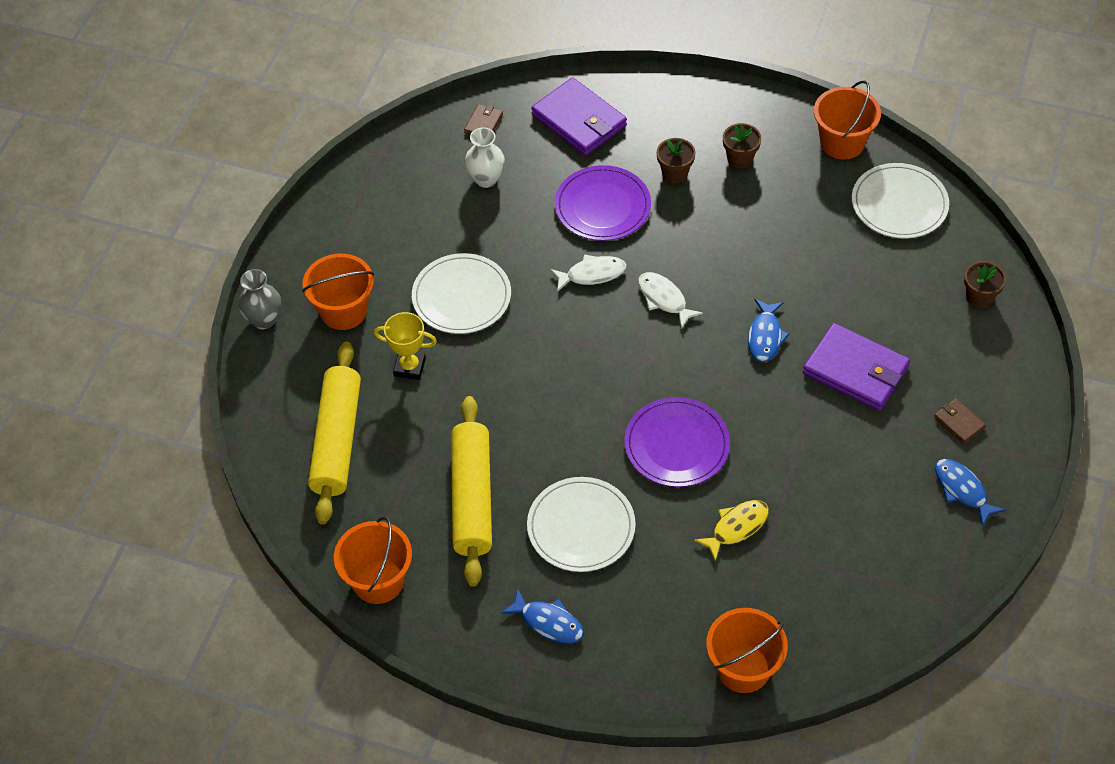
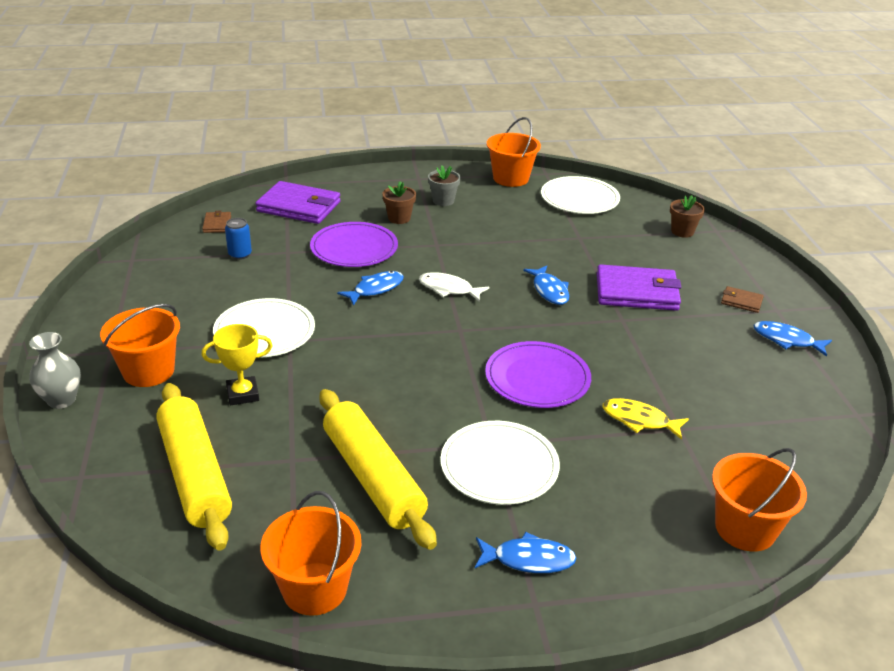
camera: 30 degrees left, 20 degrees down
white vase [464,127,505,188] -> blue can [225,218,252,260]
white fish [550,254,626,292] -> blue fish [337,271,404,306]
yellow fish [694,500,769,561] -> yellow fish turned 90 degrees counterclockwise [603,398,689,440]
brown flower pot [723,123,761,169] -> grey flower pot [428,165,461,206]

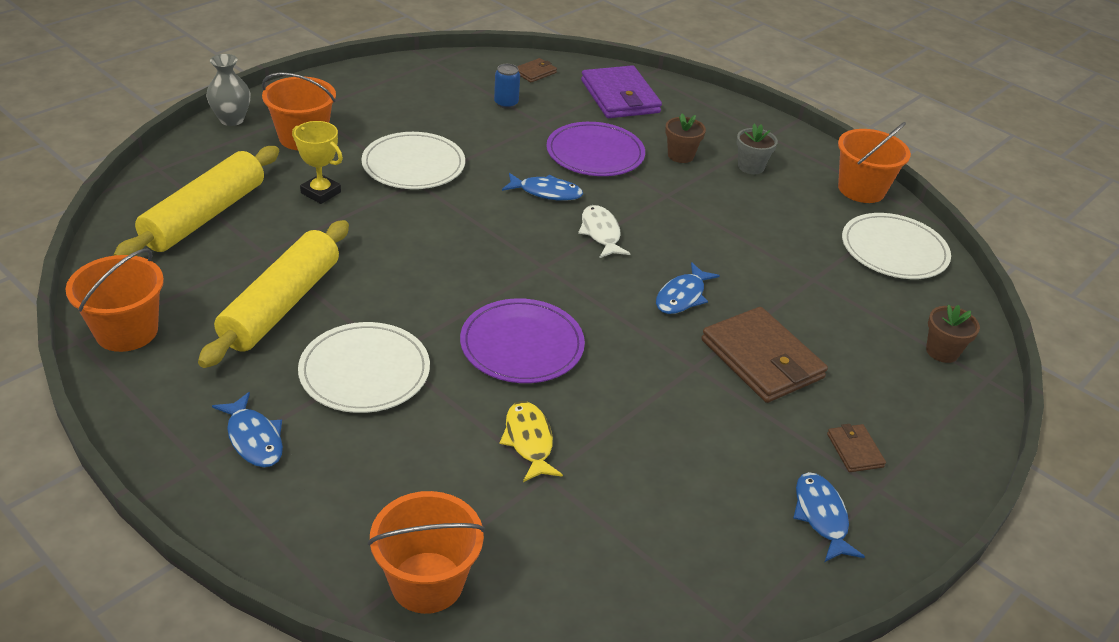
camera: 50 degrees right, 5 degrees up
purple wallet [597,264,682,311] -> brown wallet [701,307,828,403]

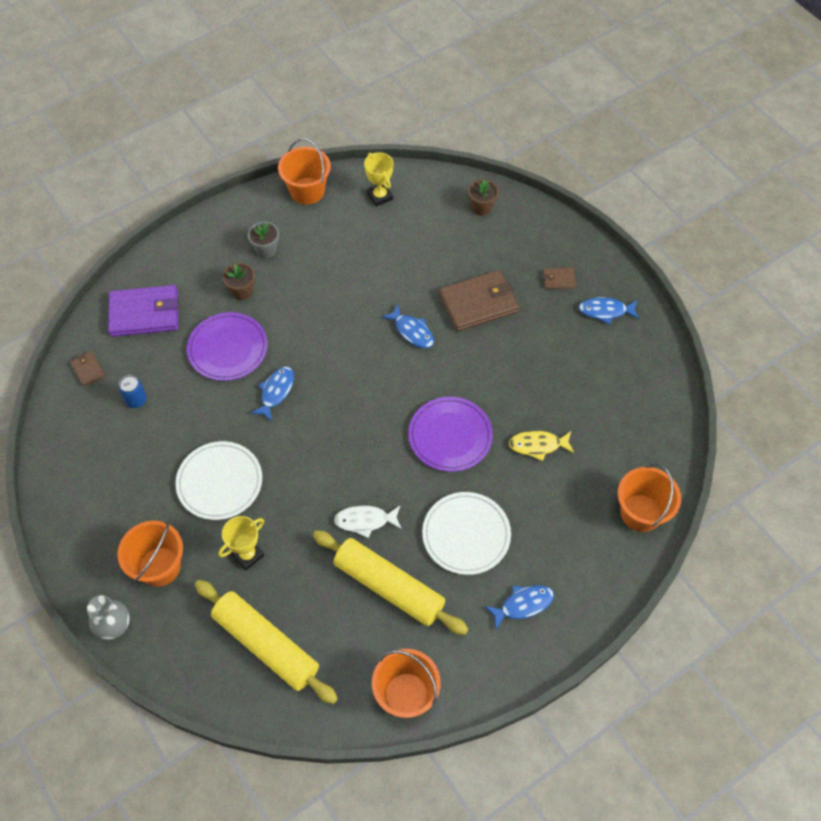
camera: 75 degrees left, 20 degrees up
white fish [578,205,631,258] -> white fish moved to [334,505,402,538]
white plate [842,213,951,279] -> yellow trophy [364,152,394,207]

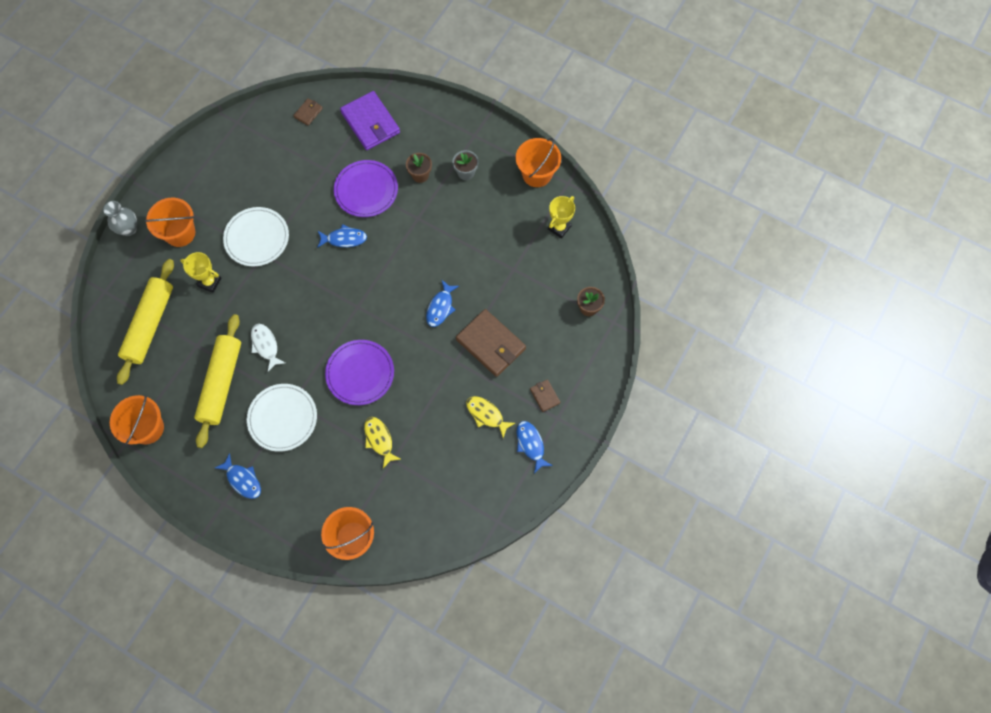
camera: 65 degrees right, 10 degrees up
blue can [119,375,147,408] -> none
none -> yellow fish [466,396,515,438]

